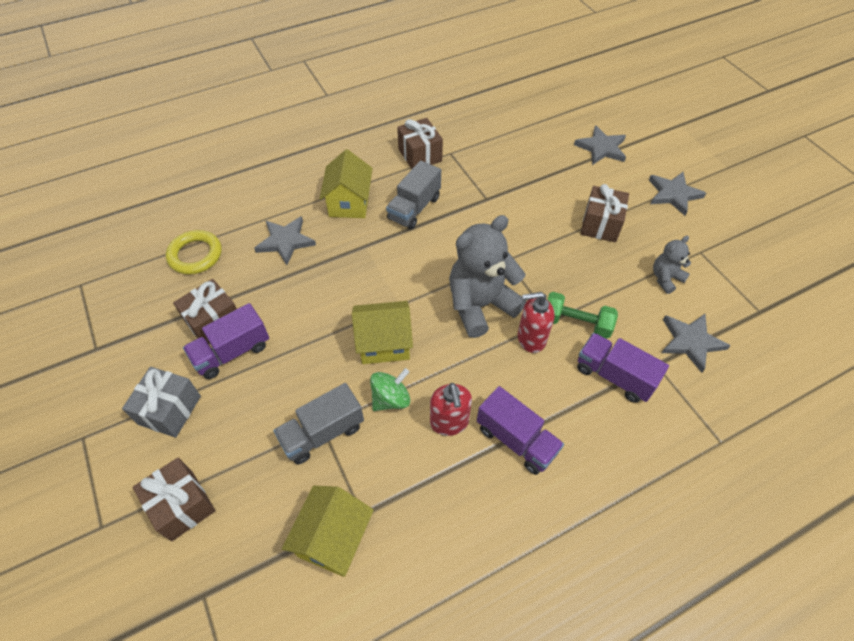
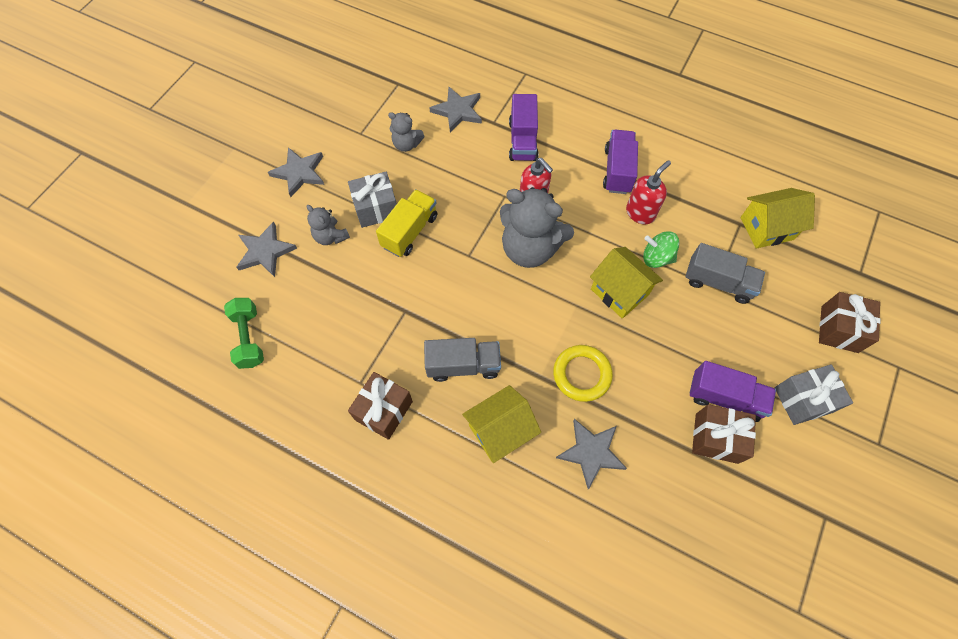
camera: 125 degrees left, 10 degrees up
yellow ring [166,230,222,275] -> yellow ring moved to [553,345,613,402]
green dumbbell [547,292,618,339] -> green dumbbell moved to [224,298,264,369]
brown gift [580,184,629,242] -> grey gift [348,172,397,228]
none -> grey teddy bear [306,205,350,245]
none -> yellow truck [376,189,437,257]

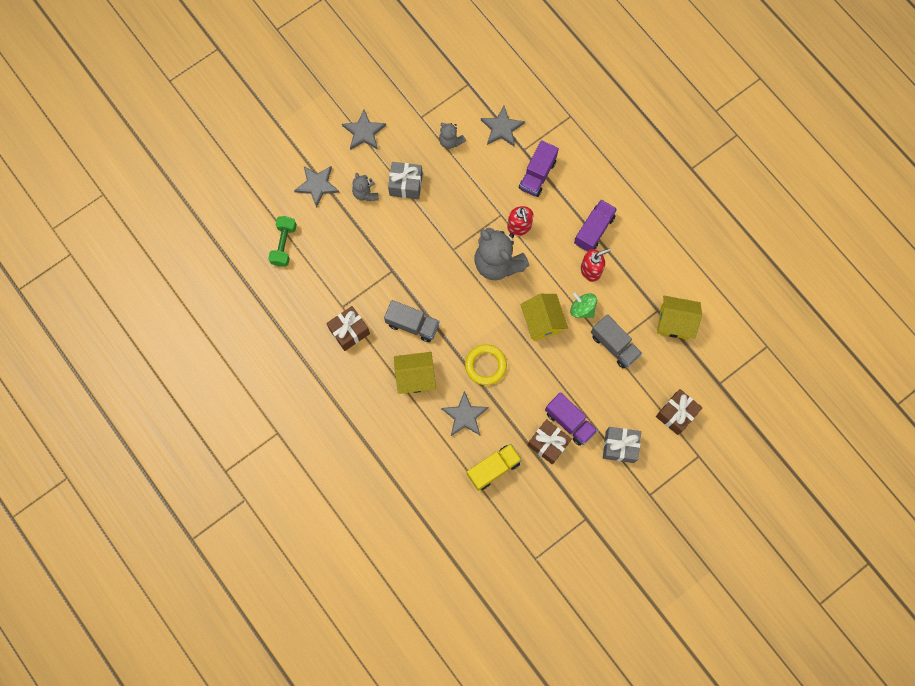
camera: 25 degrees right, 10 degrees up
yellow truck [376,189,437,257] -> yellow truck moved to [467,444,522,491]

